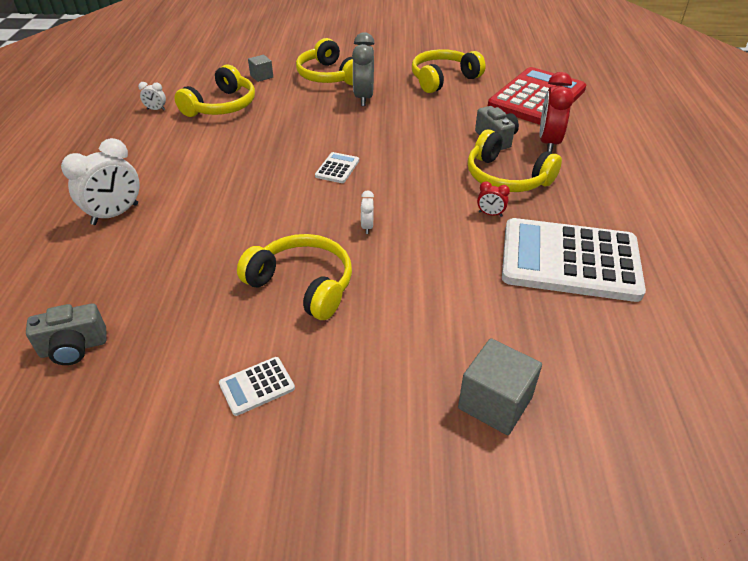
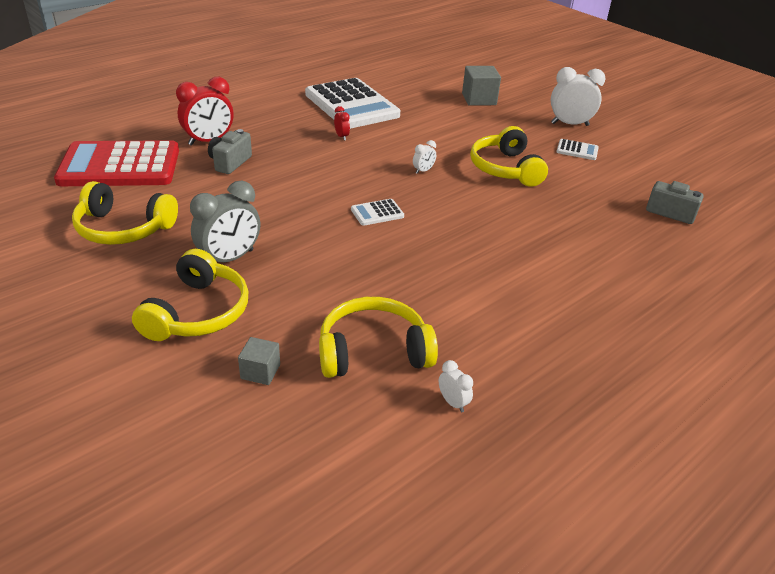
camera: 135 degrees left, 5 degrees down
white clock [61,138,139,225] -> white clock moved to [551,67,606,126]
yellow headphones [467,129,562,192] -> none

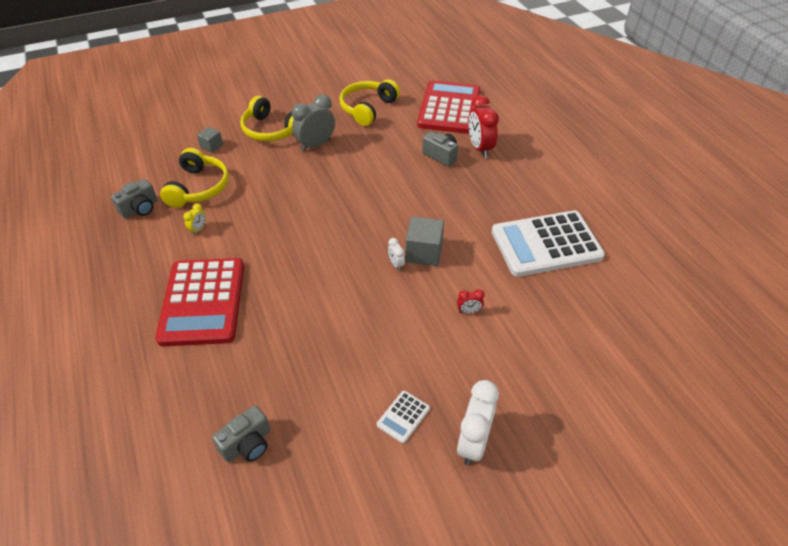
camera: 110 degrees right, 10 degrees up
grey clock [190,181,260,262] -> grey clock turned 75 degrees clockwise [292,94,335,151]
red clock [334,106,350,141] -> red clock moved to [457,289,485,314]
white calculator [351,199,404,226] -> none
white clock [439,360,473,413] -> grey camera [111,179,157,219]
grey cube [462,66,501,106] -> grey cube moved to [405,217,444,266]
yellow headphones [470,126,548,187] -> none
none -> red calculator [155,258,244,346]
none -> yellow clock [183,203,206,235]

